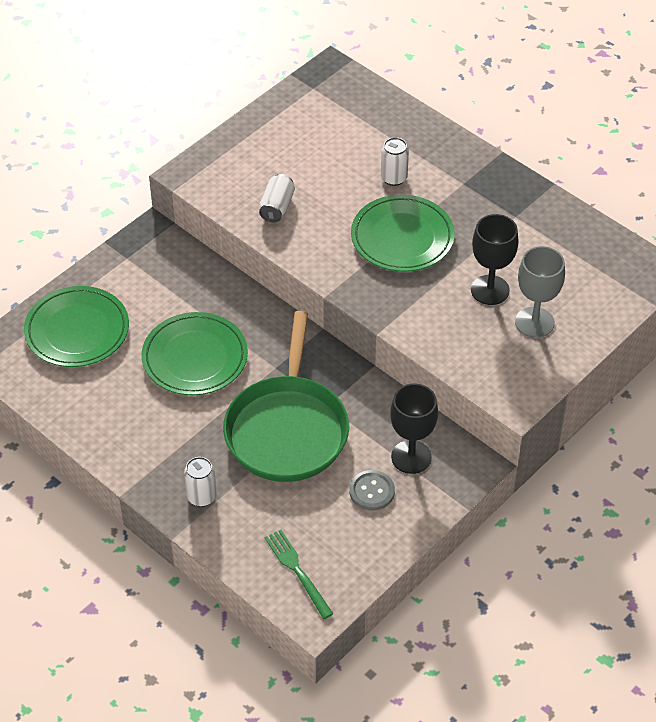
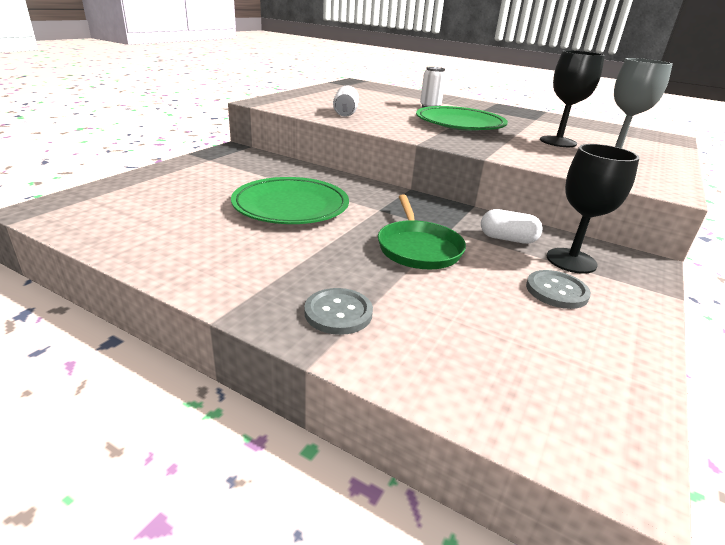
camera: 15 degrees left, 20 degrees down
green plate [24,286,129,367] -> none
white can [184,457,217,507] -> grey button [304,288,373,335]
green pan [223,311,349,482] -> green pan [378,194,466,269], size x0.57
green fork [265,530,333,619] -> none
none -> white capsule [481,209,543,244]

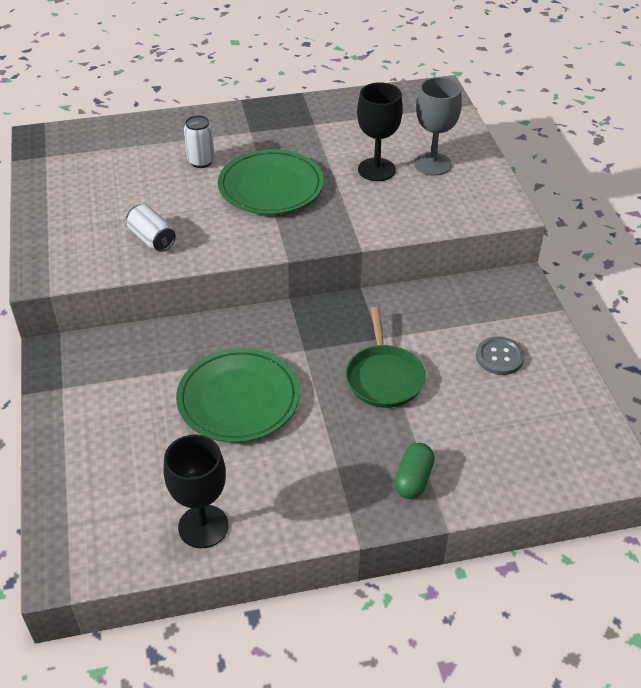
camera: 40 degrees left, 15 degrees up
grey button [304,288,373,335] -> green capsule [394,443,435,499]
green pan [378,194,466,269] -> green pan turned 45 degrees clockwise [346,307,425,408]
white capsule [481,209,543,244] -> none
black goblet [546,144,639,274] -> black goblet moved to [164,434,228,548]

